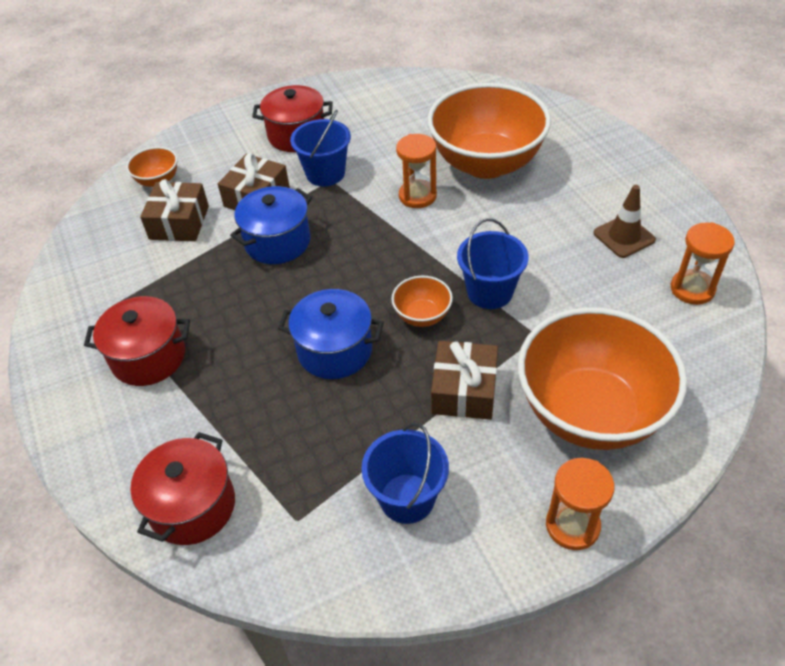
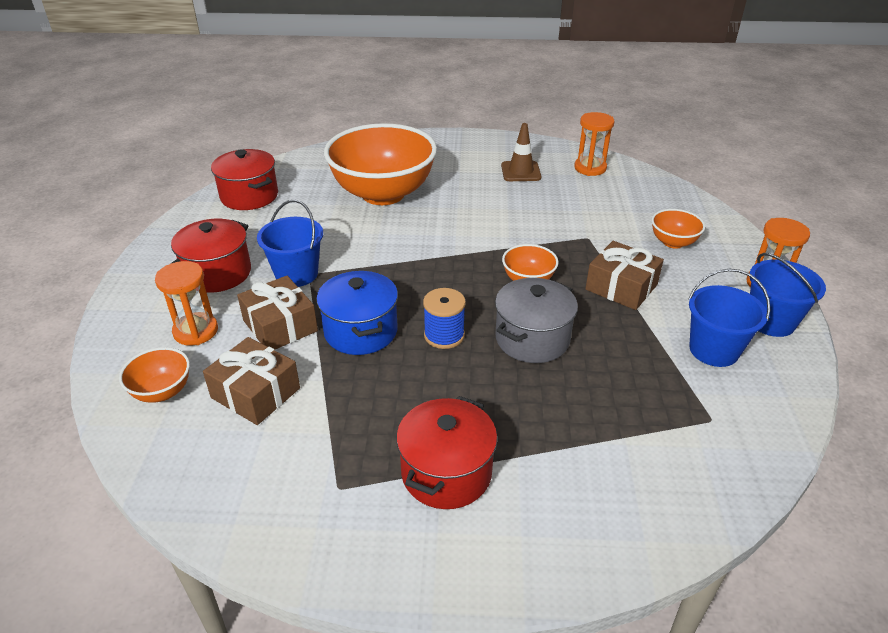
camera: 65 degrees left, 10 degrees down
red pot [130,432,235,545] -> red pot moved to [211,149,278,210]
blue pot [278,289,384,379] -> grey pot [495,278,578,363]
orange hourglass [396,134,437,208] -> orange hourglass moved to [155,261,218,346]
blue bucket [457,218,529,309] -> blue bucket moved to [750,253,826,337]
orange bowl [518,307,687,450] -> orange bowl [651,209,705,249], size x0.43
none -> blue spool [423,288,466,349]

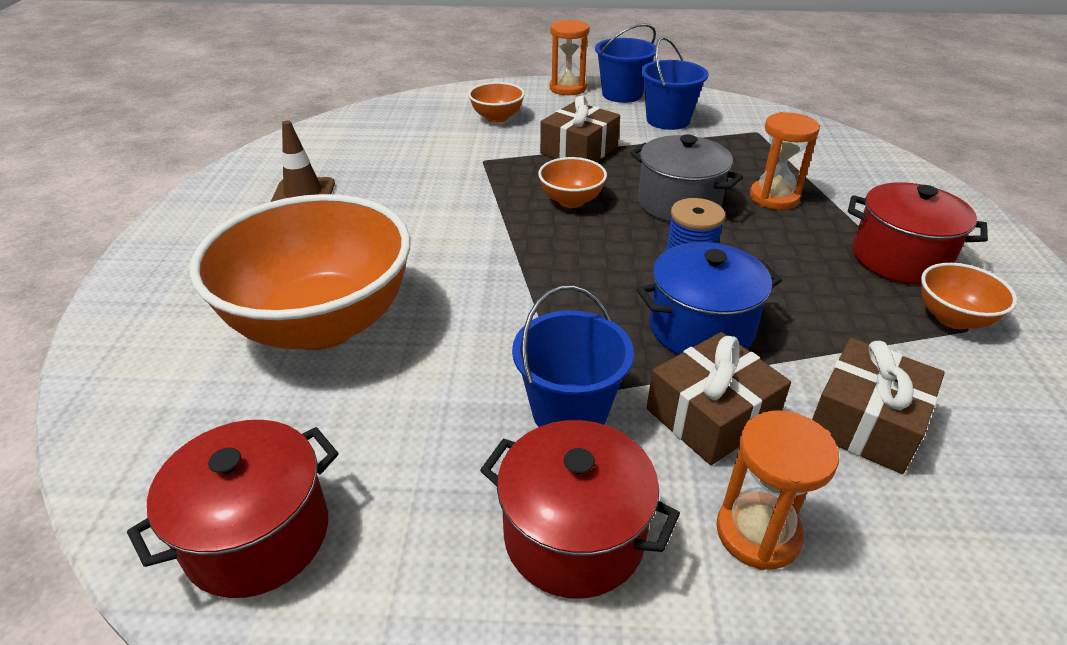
camera: 90 degrees left, 0 degrees up
orange bowl [119,347,190,403] -> orange bowl moved to [921,263,1017,329]
orange hourglass [574,112,614,176] -> orange hourglass moved to [750,112,820,210]

